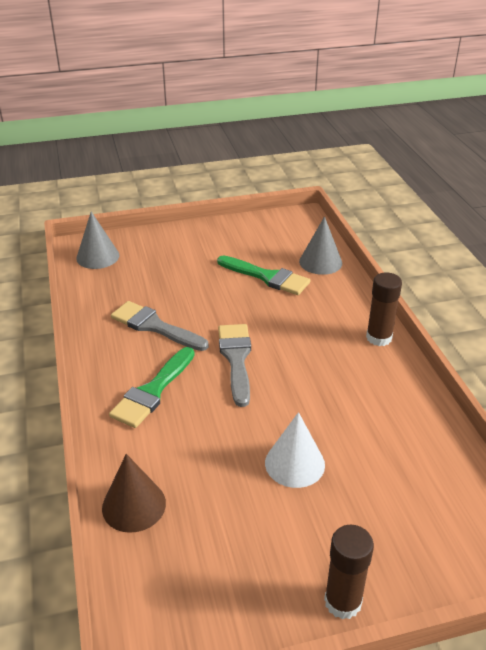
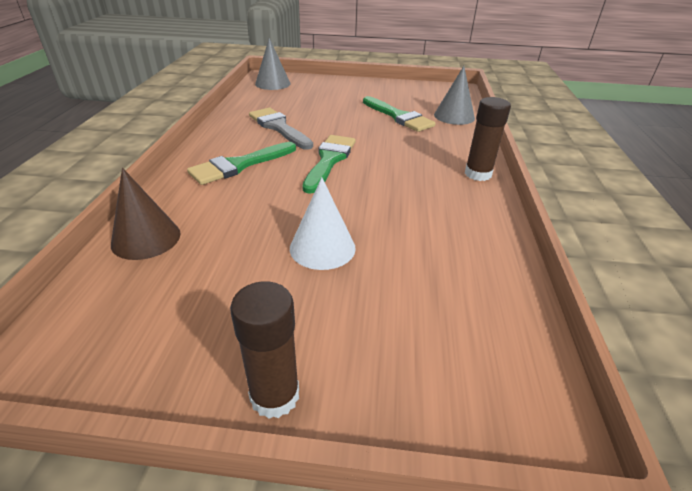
camera: 20 degrees right, 0 degrees up
grey brush [218,324,251,407] -> green brush [303,135,356,194]

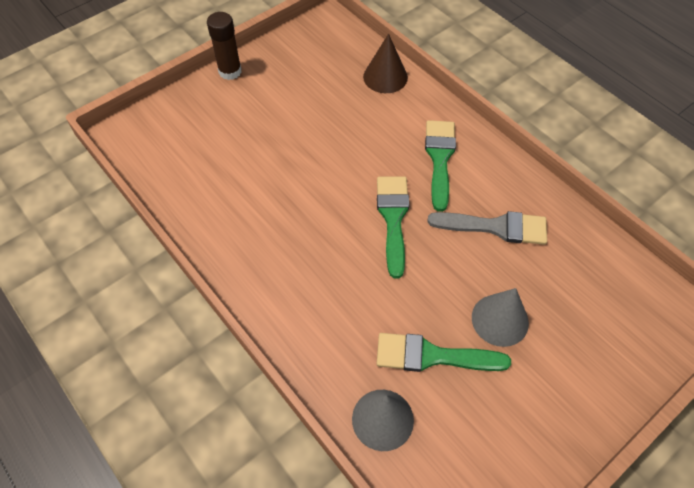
camera: 135 degrees right, 20 degrees up
grey cone [255,38,291,90] -> grey cone moved to [472,288,529,347]
white cone [290,177,356,270] -> none
green brush [303,135,356,194] -> green brush turned 150 degrees counterclockwise [377,177,410,278]
brown glue stick [465,97,511,181] -> none

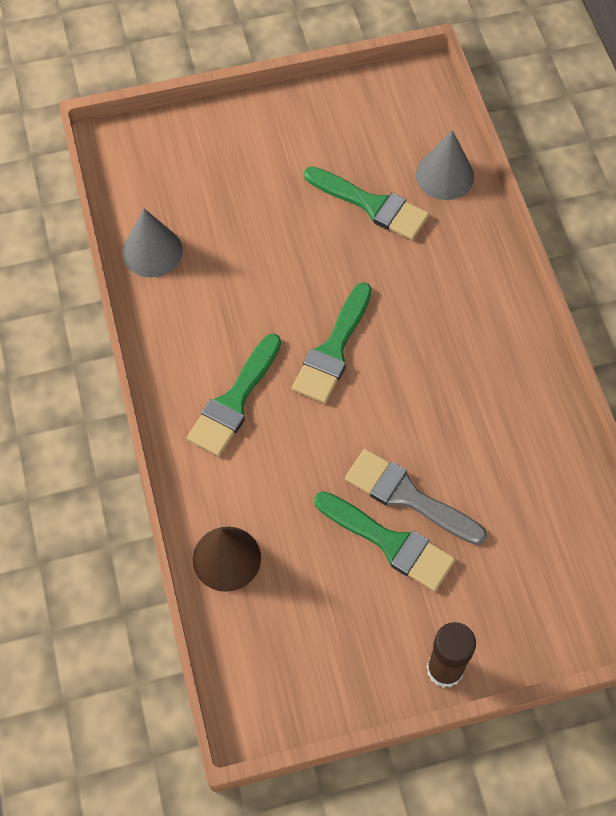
camera: 155 degrees left, 5 degrees up
grey brush [427,211,547,245] -> grey brush moved to [345,449,487,545]
grey cone [472,288,529,347] -> grey cone moved to [122,209,183,277]
none -> green brush [314,491,456,591]

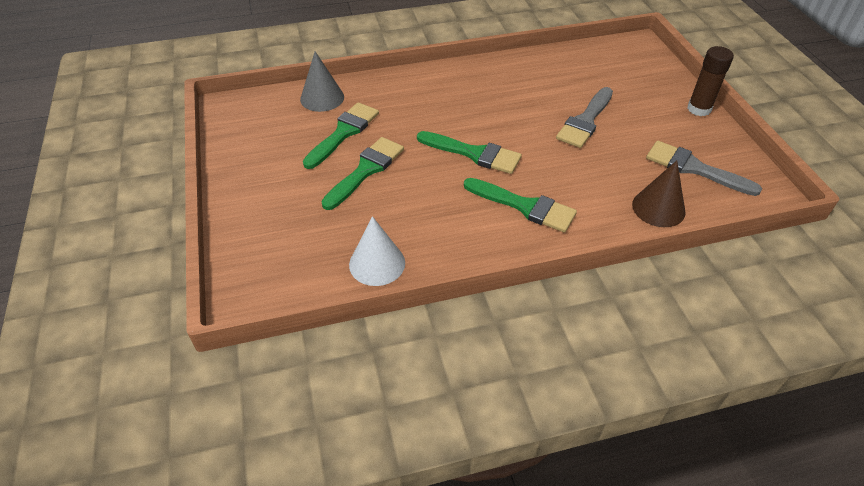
camera: 90 degrees left, 15 degrees down
grey cone [122,209,183,277] -> white cone [349,216,405,286]
green brush [314,491,456,591] -> green brush moved to [321,137,404,210]
none -> grey brush [646,141,762,196]

